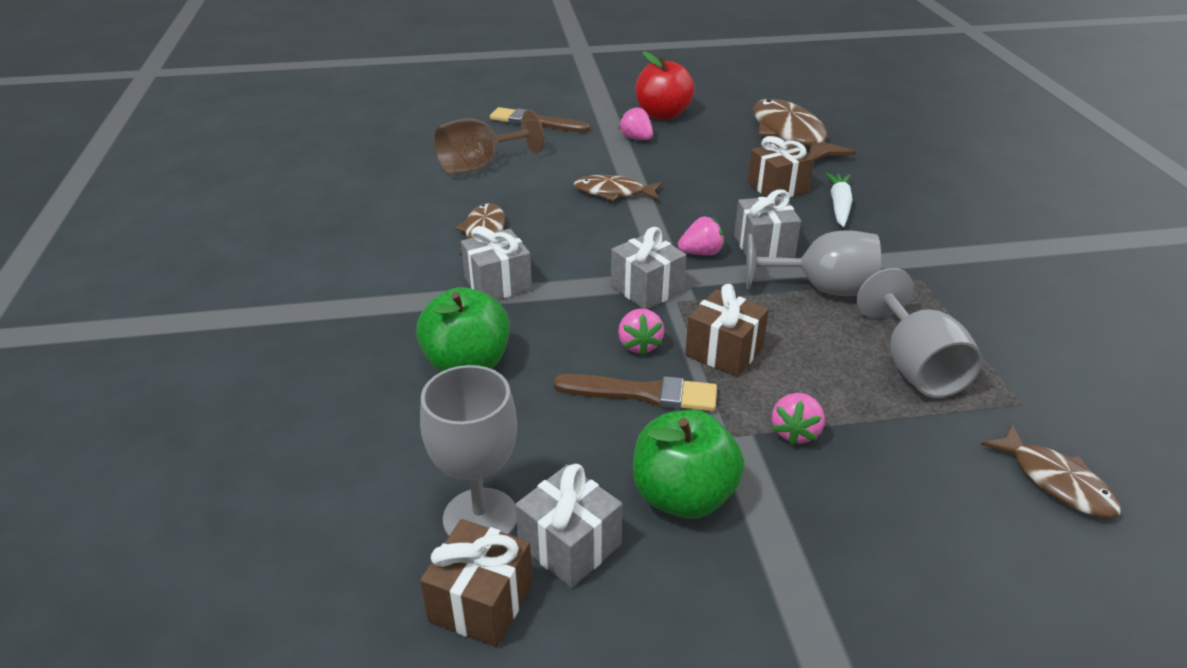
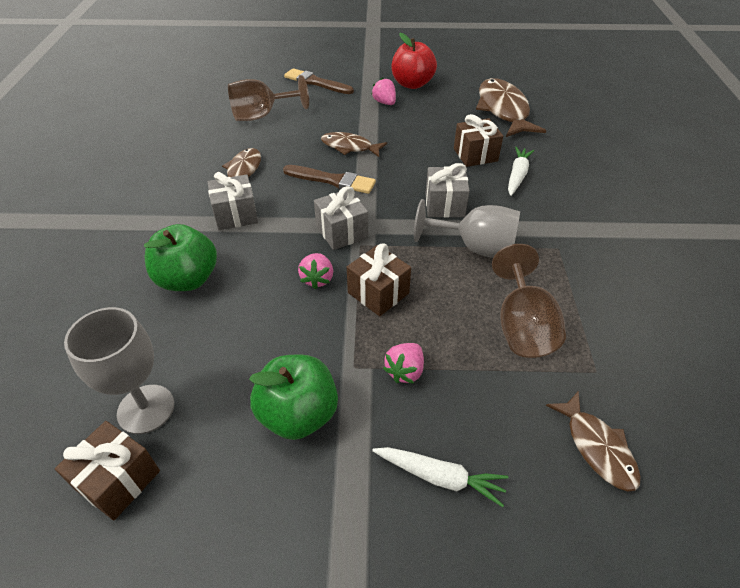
camera: 10 degrees right, 10 degrees up
grey gift [515,464,623,588] -> none
brown brush [553,374,717,411] -> brown brush moved to [283,165,376,194]
pink strawberry [678,217,724,255] -> none
grey goblet [857,268,983,398] -> brown goblet [492,244,566,358]
none -> white carrot [372,447,509,507]

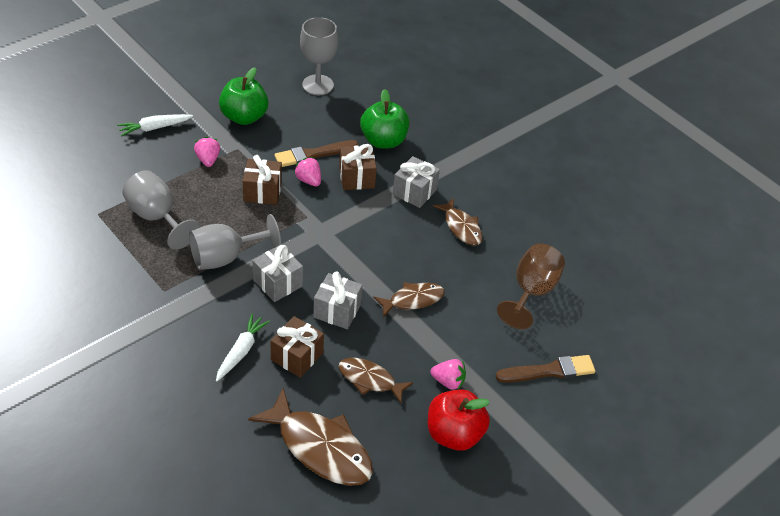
camera: 135 degrees right, 0 degrees up
brown gift [55,421,160,520] -> brown gift moved to [339,144,377,190]
brown brush [283,165,376,194] -> brown brush moved to [274,140,359,167]
grey gift [314,186,368,250] -> grey gift moved to [313,272,363,329]
brown goblet [492,244,566,358] -> grey goblet [123,170,200,250]
white carrot [508,147,534,196] -> white carrot turned 135 degrees counterclockwise [216,314,270,381]
brown fish [546,391,641,492] -> brown fish moved to [338,358,413,403]

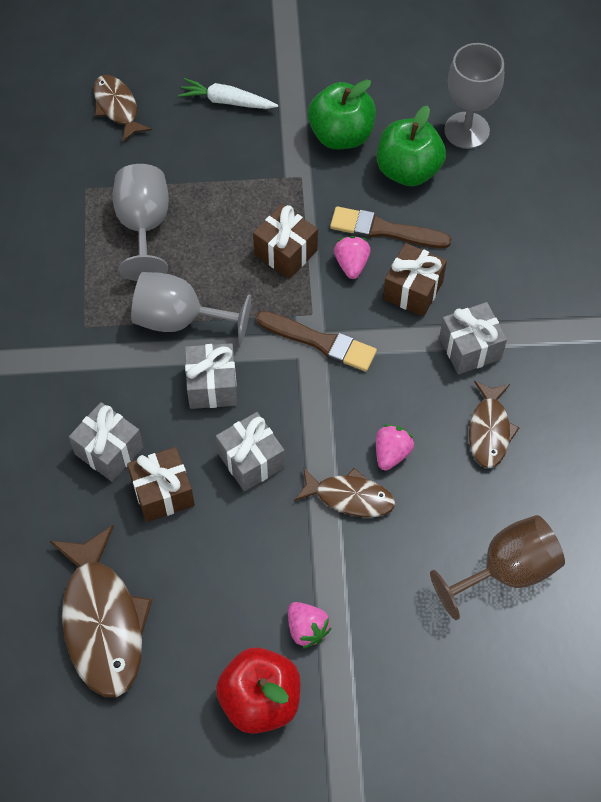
camera: 40 degrees right, 15 degrees up
pink strawberry [194,137,220,167] -> pink strawberry moved to [376,425,414,471]
white carrot [216,314,270,381] -> grey gift [69,402,143,482]
brown fish [338,358,413,403] -> brown fish moved to [94,75,152,143]
green apple [360,89,409,149] -> green apple moved to [377,105,446,186]
brown brush [496,355,595,383] -> brown brush moved to [256,311,377,372]

